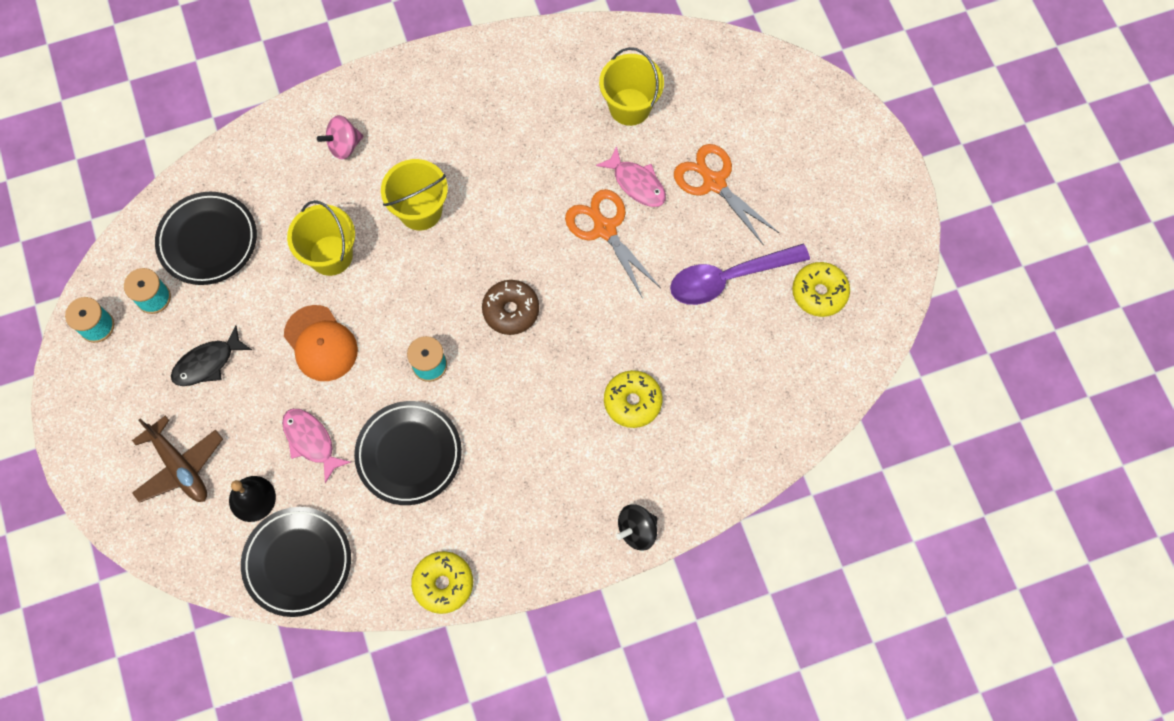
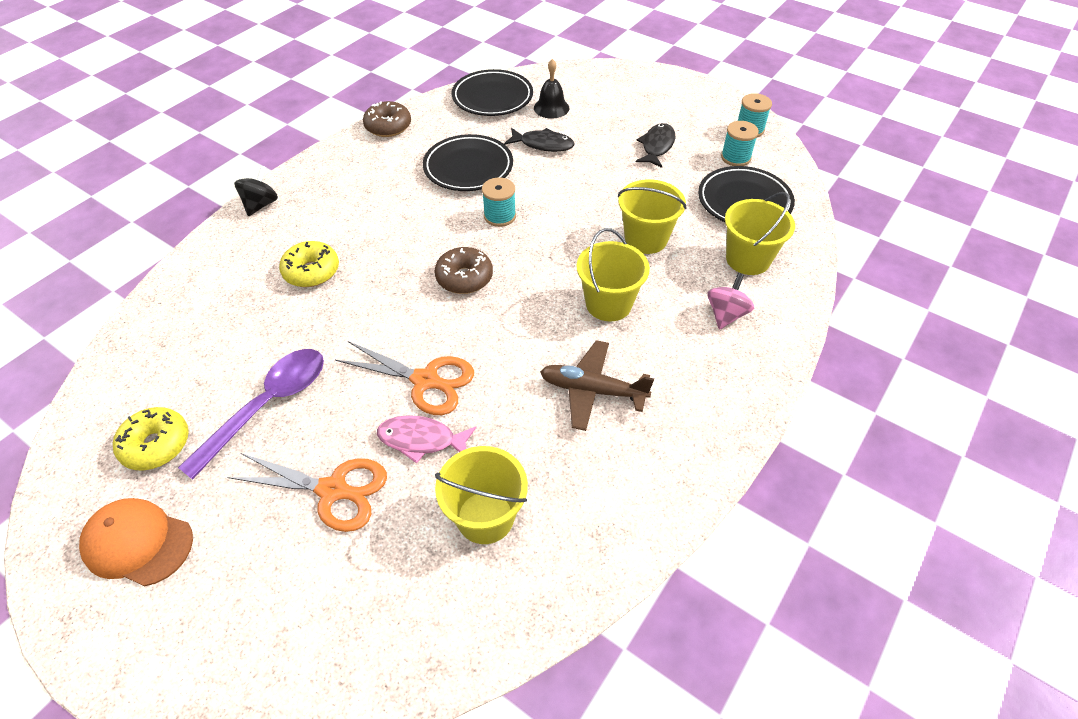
camera: 145 degrees right, 20 degrees down
brown plane [132,416,223,503] -> brown plane moved to [540,340,654,431]
pink fish [282,409,351,483] -> black fish [504,128,575,152]
orange cap [284,305,358,381] -> orange cap moved to [79,498,193,586]
yellow donut [411,551,473,614] -> brown donut [363,101,411,137]
none -> yellow bucket [725,192,795,275]

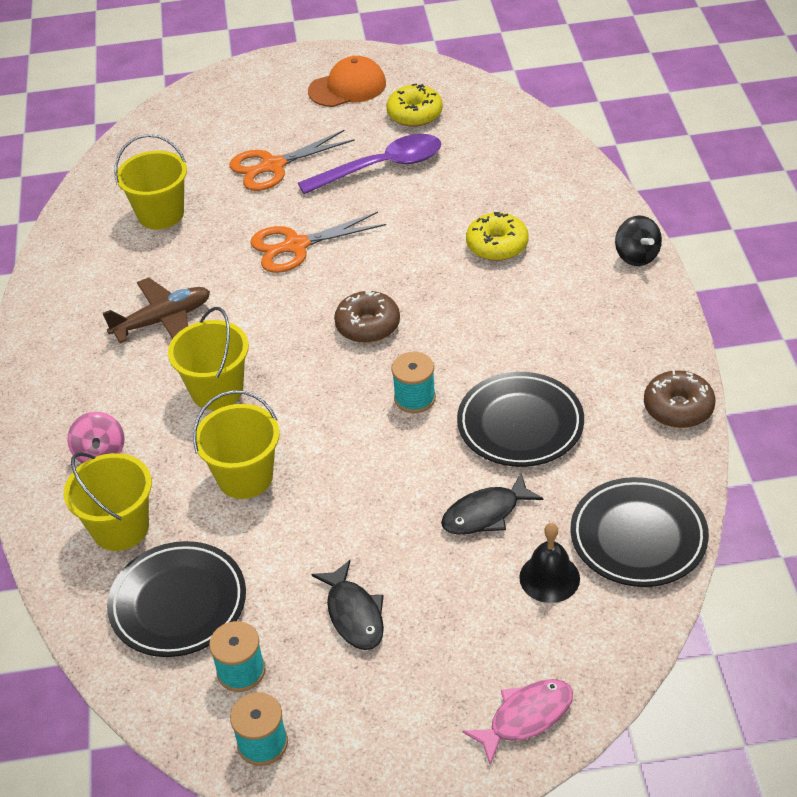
camera: 140 degrees right, 5 degrees down
purple spoon [178,349,324,480] -> purple spoon turned 105 degrees counterclockwise [298,134,441,194]
pink fish [377,415,476,463] -> pink fish moved to [462,679,573,765]

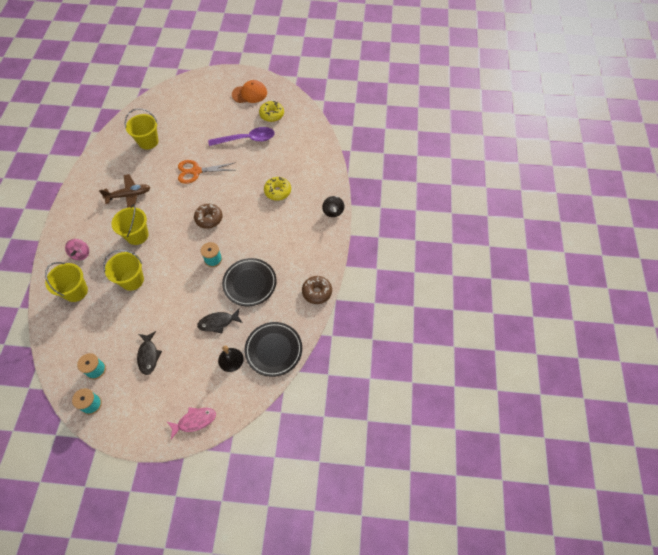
camera: 10 degrees right, 15 degrees up
black plate [107,541,246,657] -> none
orange scissors [230,129,355,191] -> none

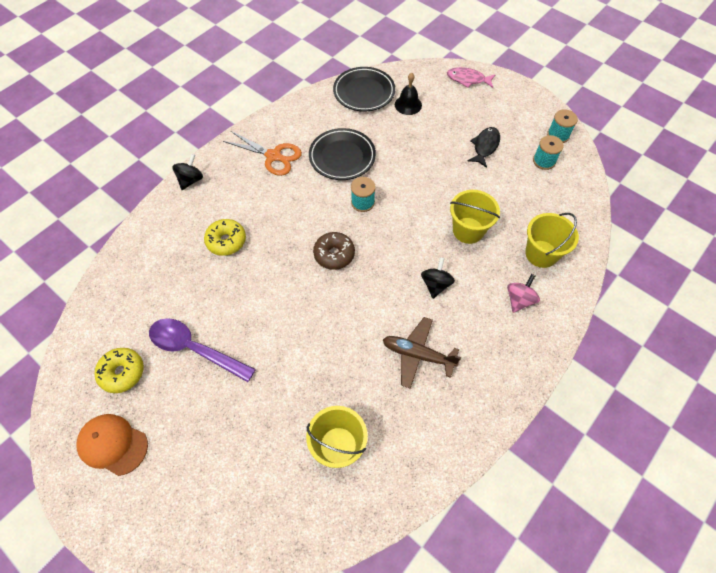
camera: 145 degrees left, 0 degrees up
yellow bucket [111,204,148,245] -> black spinning top [421,257,455,299]
orange scissors [178,160,236,184] -> orange scissors moved to [223,131,302,176]
black fish [197,308,243,333] -> none
brown donut [302,276,332,304] -> none

